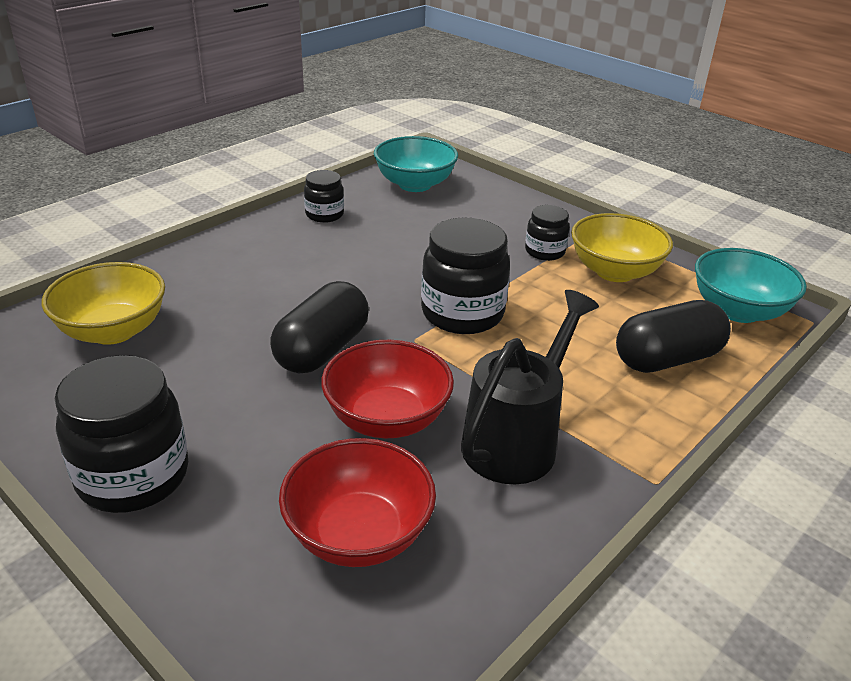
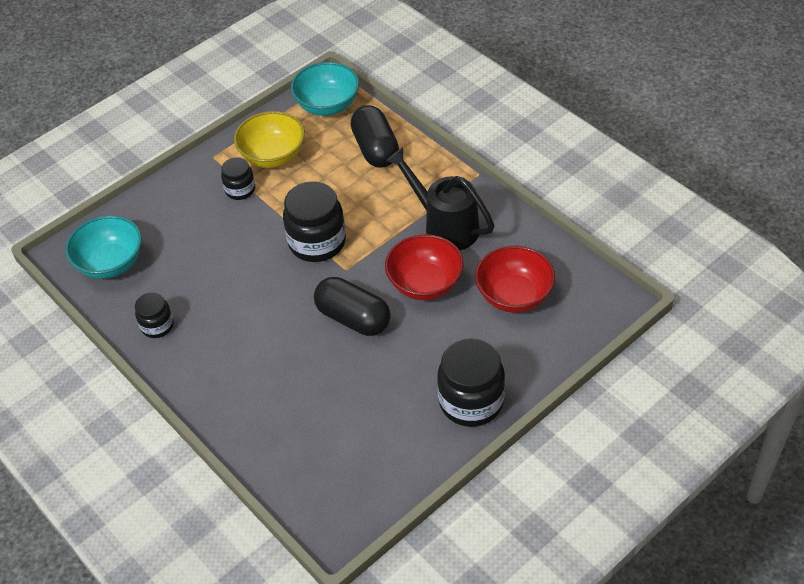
camera: 80 degrees left, 15 degrees up
yellow bowl [42,262,165,345] -> none

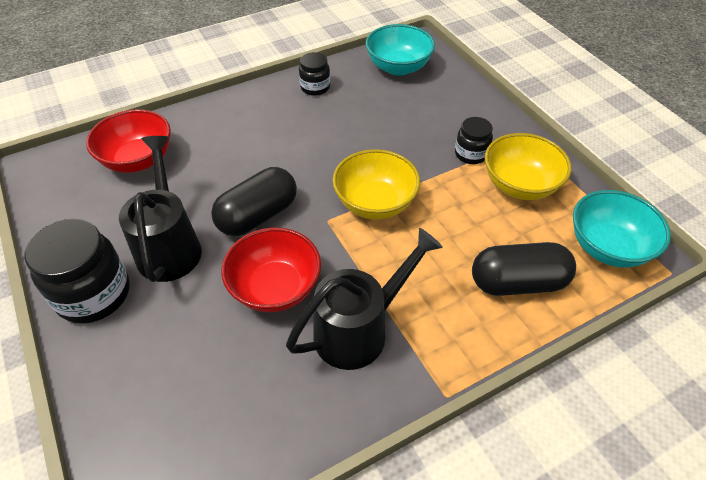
camera: 100 degrees right, 0 degrees up
black jar [283,181,346,262] -> yellow bowl [332,149,420,220]
red bowl [475,246,555,313] -> red bowl moved to [86,109,171,173]
none -> black watering can [119,136,202,282]

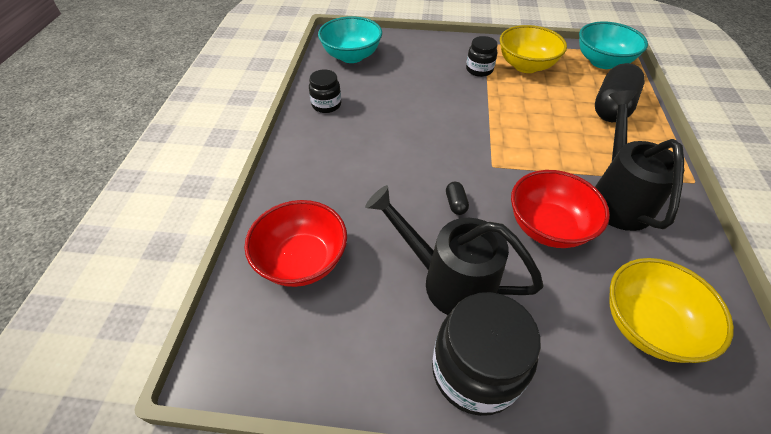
camera: 55 degrees left, 0 degrees up
black capsule [211,167,297,236] -> black capsule [446,182,469,215], size x0.41
yellow bowl [332,149,420,220] -> yellow bowl moved to [610,258,734,363]

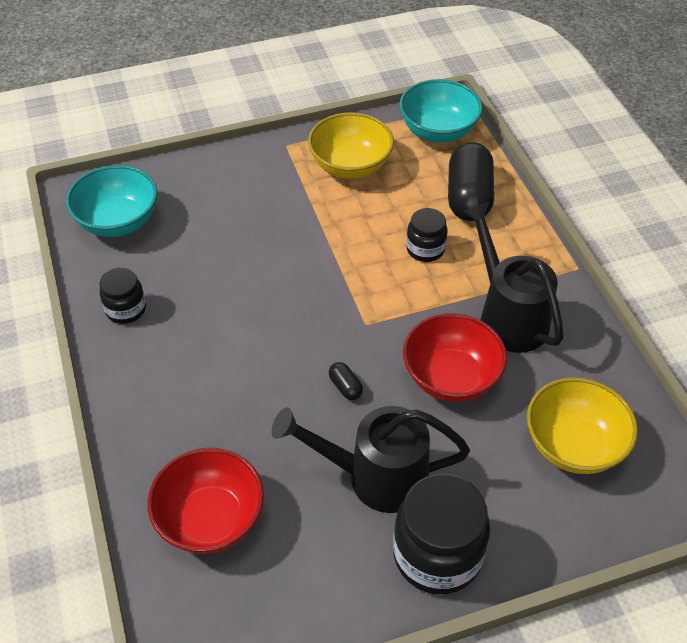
camera: 25 degrees left, 0 degrees up
black jar [466,36,497,77] -> black jar moved to [406,208,447,262]

